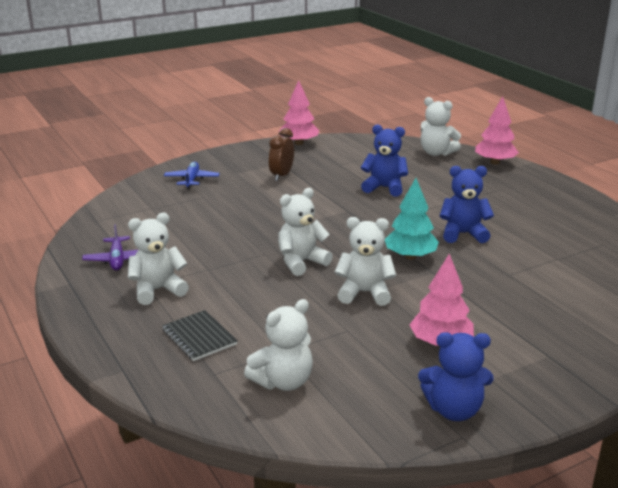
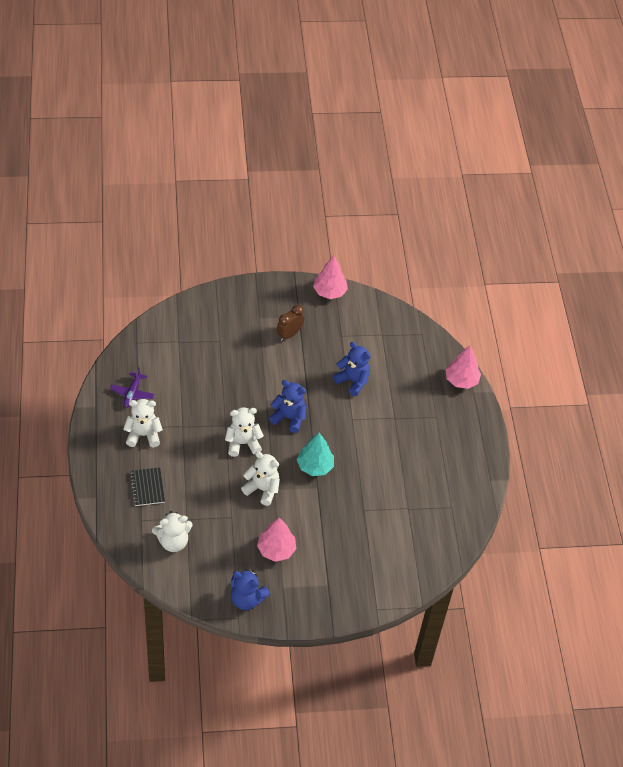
camera: 20 degrees right, 25 degrees up
blue plane [164,162,220,190] -> none
white teddy bear [421,97,461,156] -> none
blue teddy bear [439,166,494,243] -> blue teddy bear moved to [269,380,306,433]

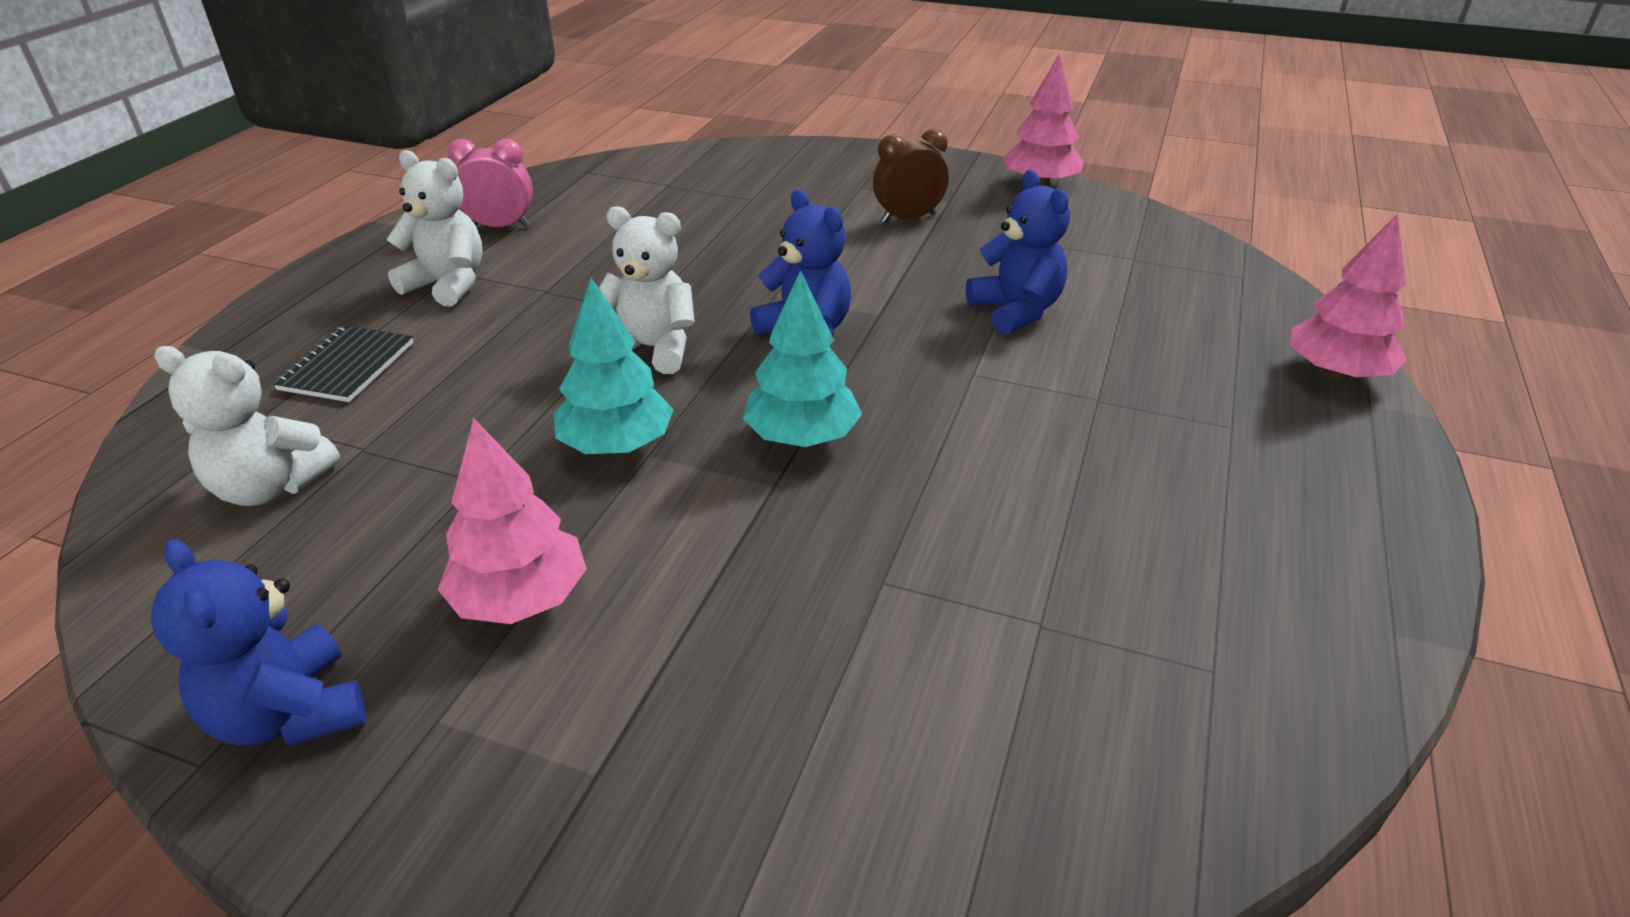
camera: 30 degrees right, 15 degrees down
purple plane [110,367,155,407] -> pink clock [447,139,533,227]
white teddy bear [241,451,280,506] -> turquoise tree [554,277,674,454]

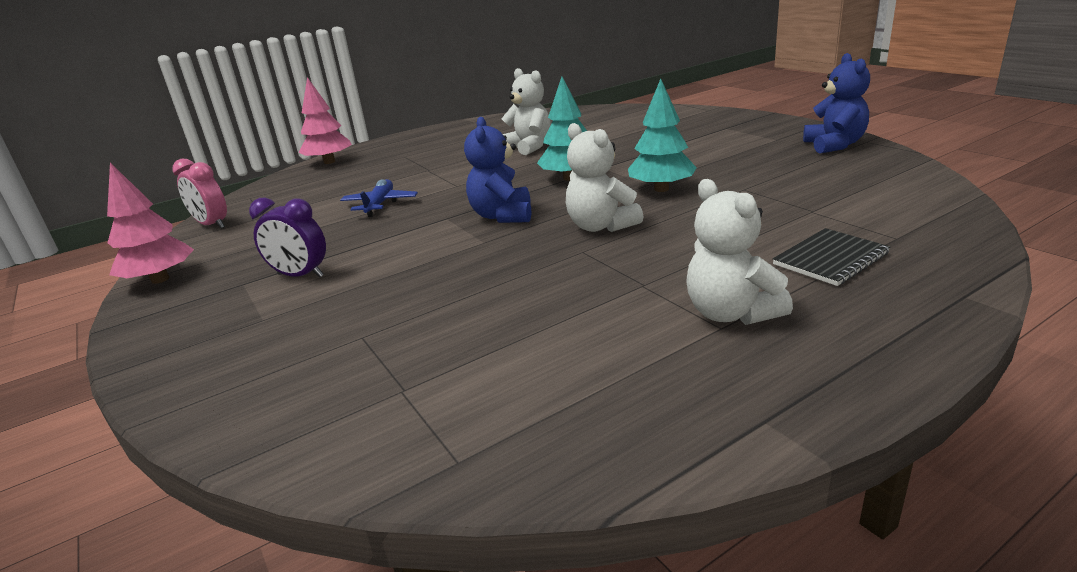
camera: 140 degrees left, 10 degrees down
white teddy bear [154,346,340,506] -> white teddy bear moved to [501,68,550,155]
pink tree [438,418,586,624] -> none
pink clock [447,139,533,227] -> pink clock moved to [172,159,227,229]
brown clock [873,129,949,223] -> purple clock [249,198,326,278]
blue teddy bear [966,170,1070,335] -> blue plane [340,179,418,217]

